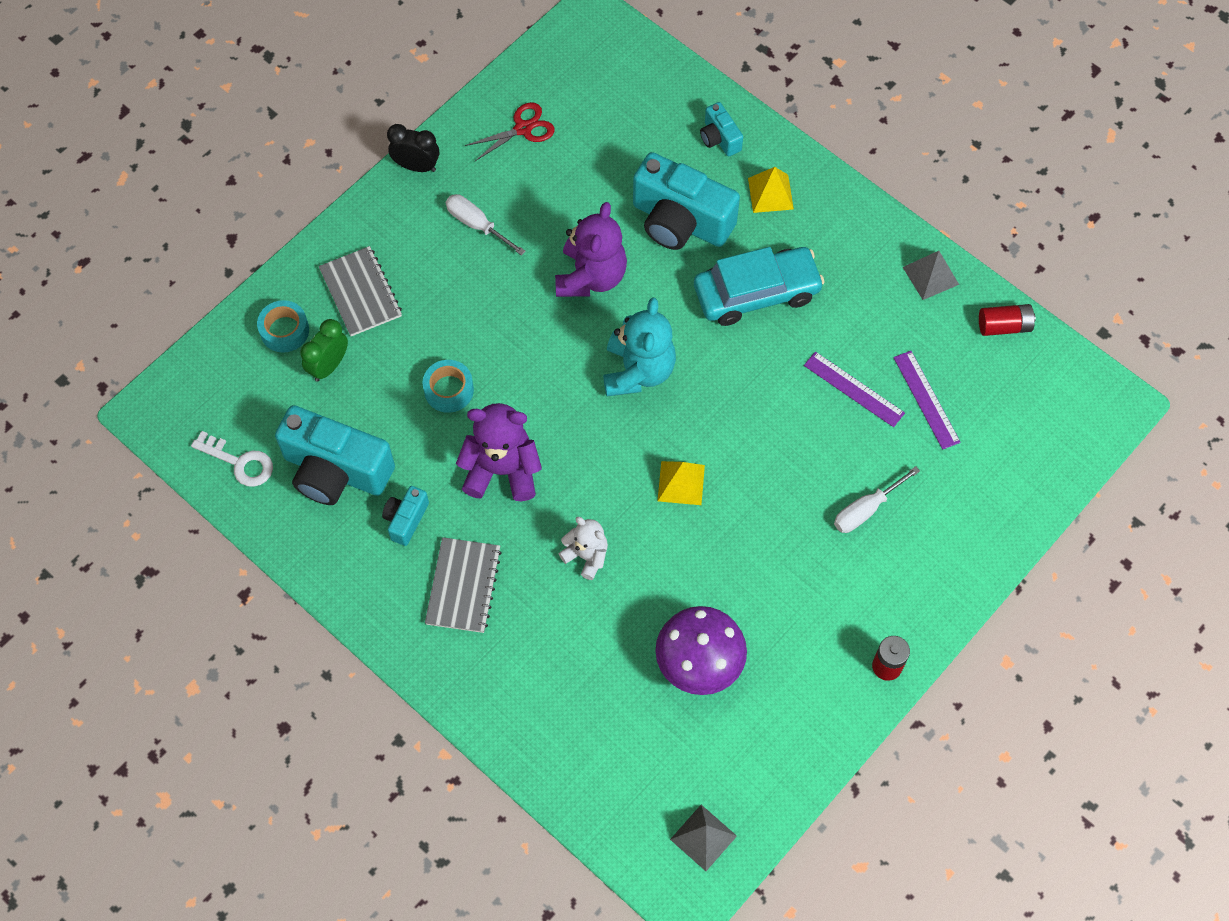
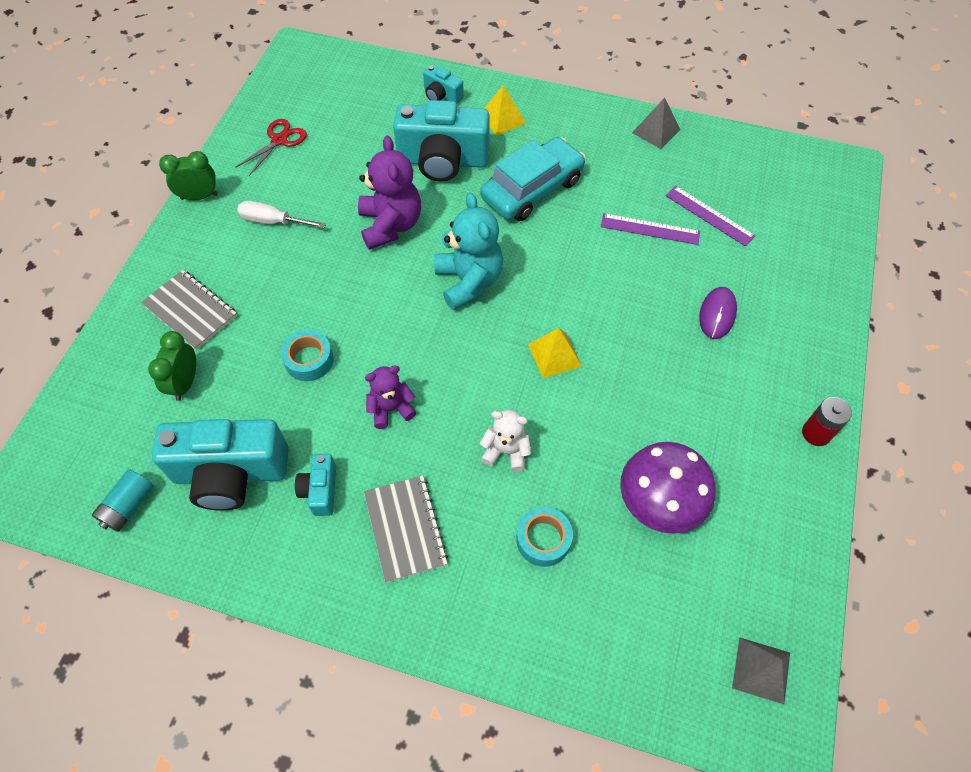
camera: 25 degrees left, 5 degrees down
white key [191,431,273,487] -> turquoise battery [92,469,154,532]
turquoise tape [257,300,309,353] -> turquoise tape moved to [516,507,573,567]
black clock [387,124,439,172] -> green clock [159,151,218,200]
purple teddy bear [456,403,542,501] -> purple teddy bear [365,365,416,429], size x0.59
white screwdriver [834,466,920,533] -> purple mouse [699,287,737,339]
red battery [979,304,1036,336] -> none

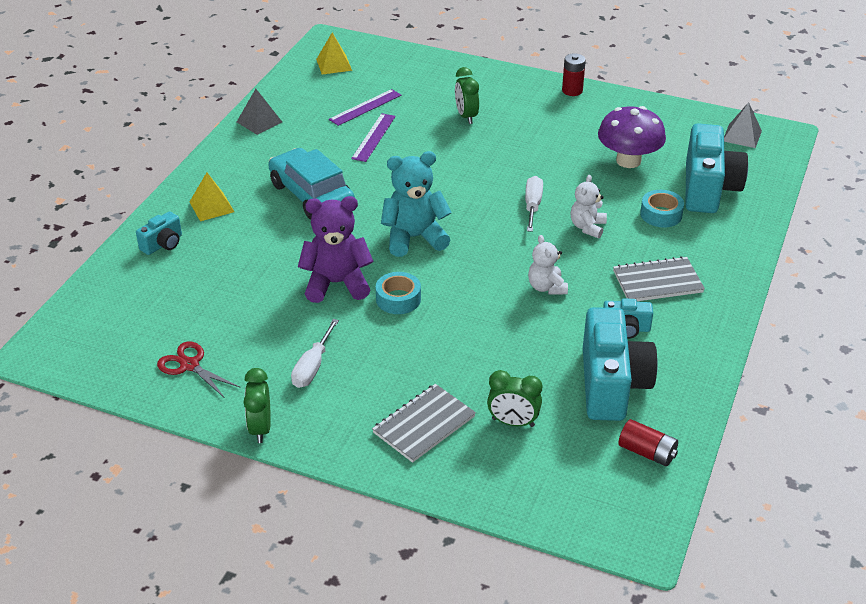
camera: 85 degrees left, 20 degrees down
turquoise battery [92,469,154,532] -> red battery [619,419,678,466]
turquoise tape [281,330,334,381] -> turquoise tape moved to [376,272,421,314]
purple teddy bear [365,365,416,429] -> white teddy bear [528,235,568,295]
turquoise camera [393,100,490,182] -> turquoise camera moved to [685,123,748,213]
yellow pyramid [528,328,582,378] -> yellow pyramid moved to [316,33,352,75]
purple mouse [699,287,737,339] -> green clock [455,67,479,124]
none -> white screwdriver [525,176,543,232]

